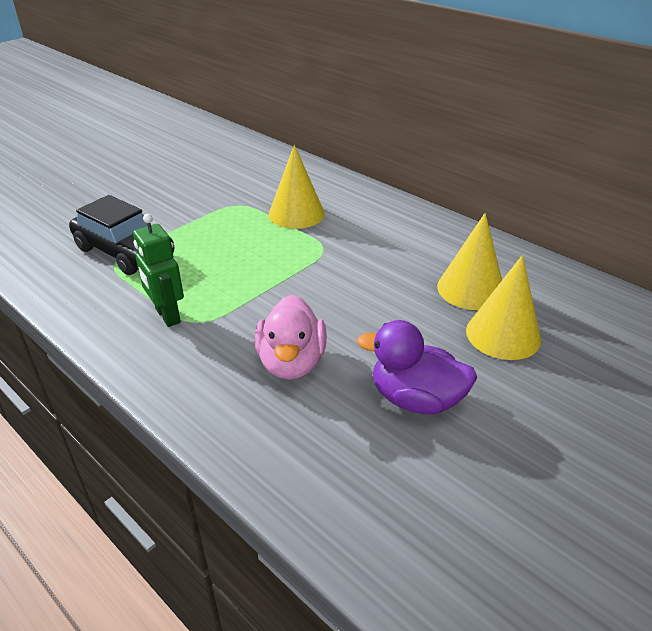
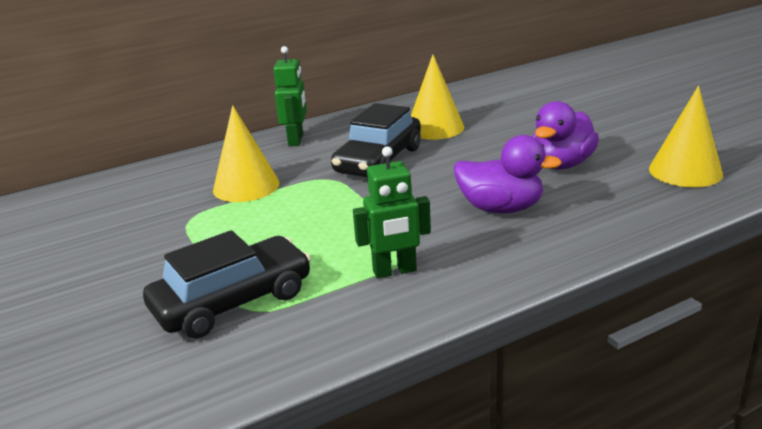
camera: 70 degrees left, 10 degrees down
pink duck [255,294,327,380] -> purple duck [454,135,562,213]
yellow cone [466,255,541,360] -> yellow cone moved to [649,86,723,187]
none -> green robot [273,46,307,146]
none -> black car [331,103,421,177]

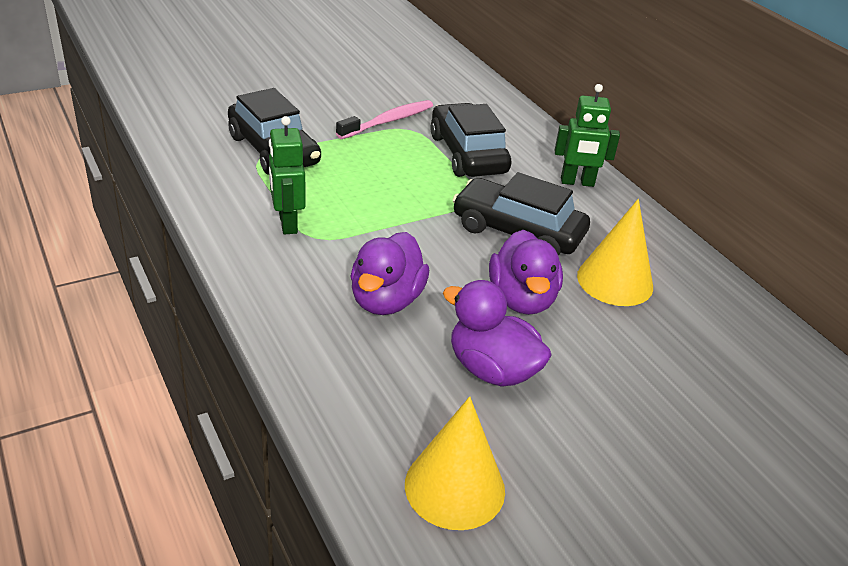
camera: 85 degrees right, 10 degrees up
yellow cone [213,105,279,202] -> black car [430,103,511,177]
none -> pink toothbrush [336,100,433,139]
none -> purple duck [489,230,563,315]

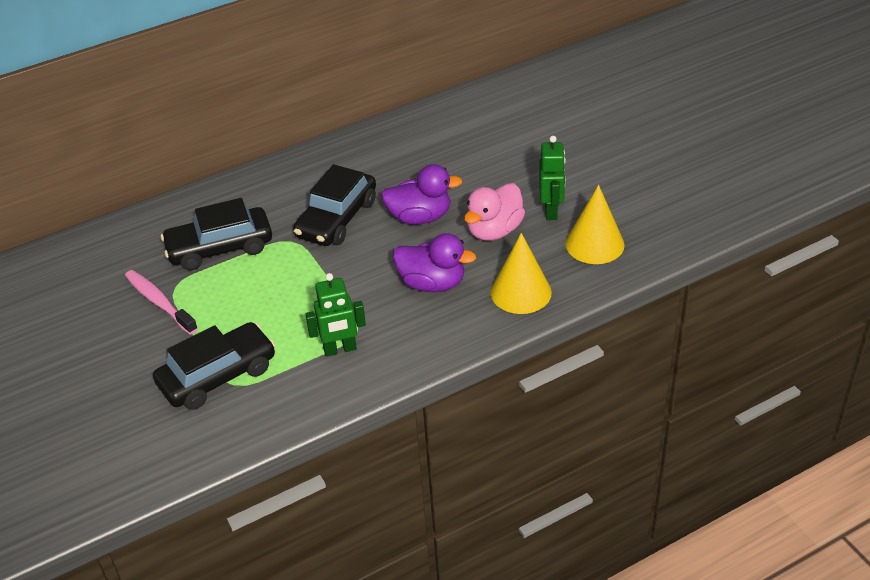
camera: 85 degrees left, 5 degrees up
purple duck [443,280,551,387] -> pink duck [464,183,525,241]
green robot [554,84,620,187] -> green robot moved to [539,136,566,220]
yellow cone [577,199,653,306] -> yellow cone moved to [490,233,552,314]

